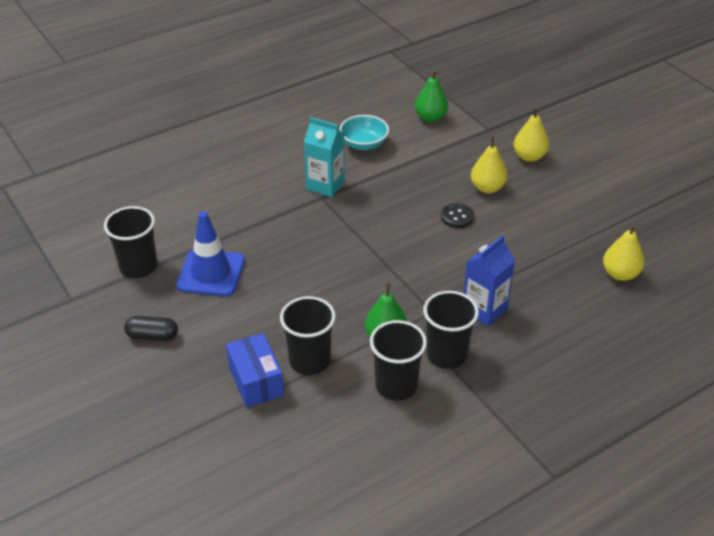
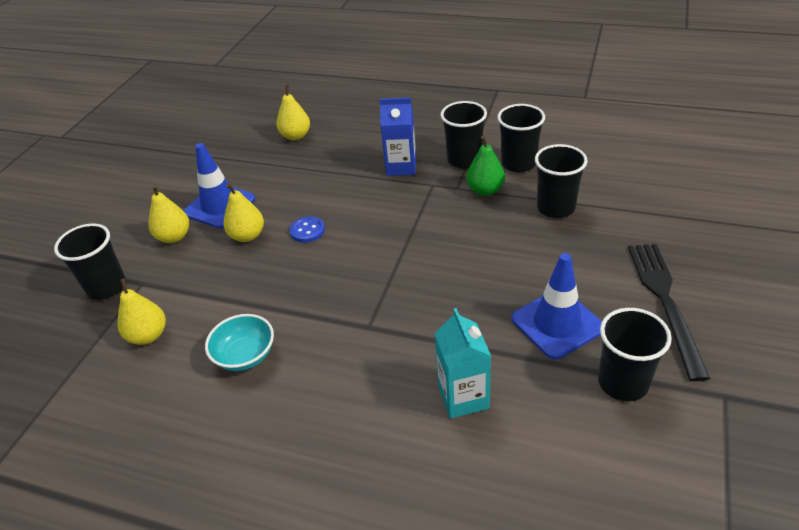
camera: 125 degrees left, 0 degrees up
black capsule [124,316,178,341] -> black fork [628,244,710,381]
blue box [226,333,284,408] -> none
turquoise carton [304,117,345,197] -> turquoise carton moved to [435,308,491,418]
green pear [415,70,448,122] -> yellow pear [118,279,166,345]
black button [441,203,474,228] -> blue button [290,216,325,243]
none -> black cup [54,224,126,300]
none -> blue traffic cone [184,143,255,229]

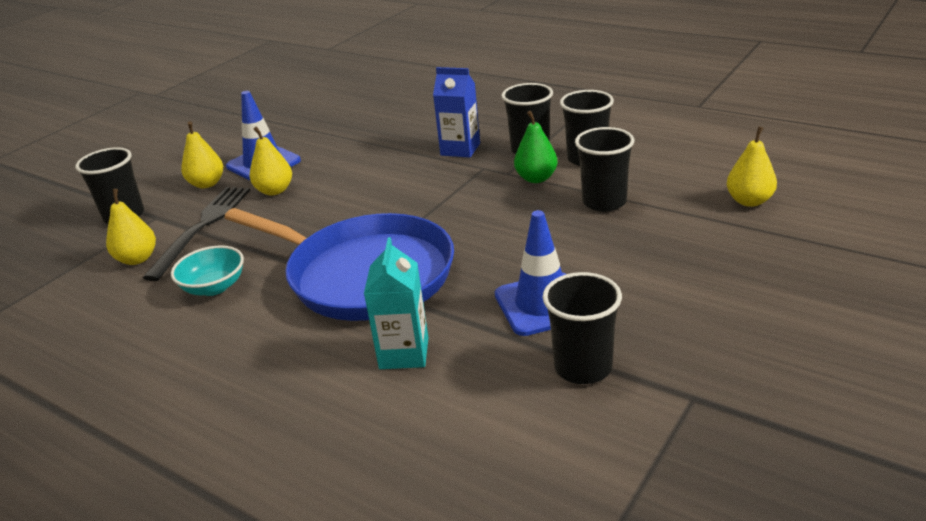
camera: 15 degrees right, 10 degrees down
yellow pear [277,84,310,140] -> yellow pear moved to [727,126,777,207]
blue button [290,216,325,243] -> none
black fork [628,244,710,381] -> black fork moved to [143,187,250,281]
none -> blue pan [224,208,454,321]

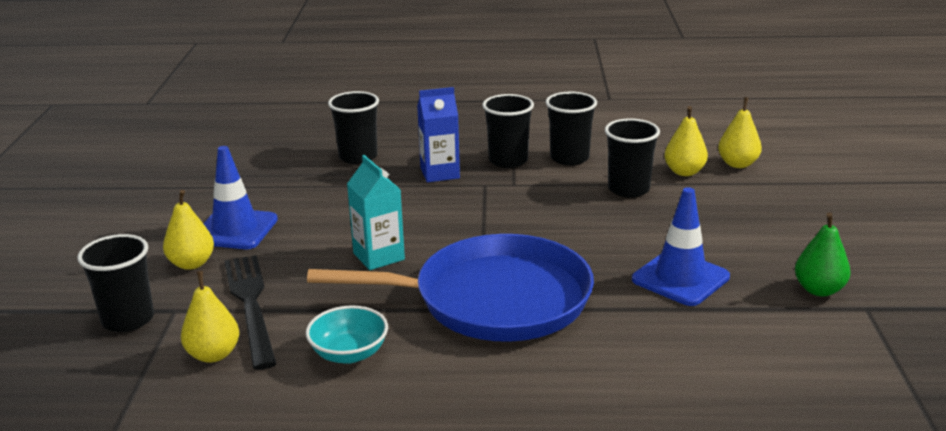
camera: 35 degrees left, 5 degrees down
yellow pear [250,127,292,195] -> yellow pear moved to [664,106,708,176]
turquoise carton [364,237,429,369] -> turquoise carton moved to [347,155,405,270]
green pear [514,111,558,183] -> green pear moved to [795,212,851,297]
black cup [543,272,622,384] -> black cup moved to [328,91,379,164]

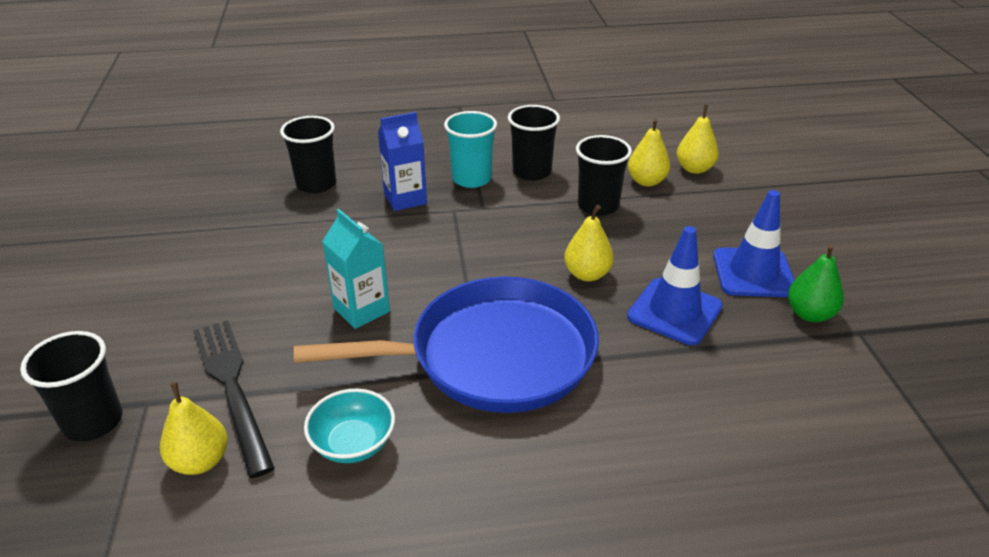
camera: 10 degrees left, 10 degrees up
yellow pear [163,190,214,270] -> yellow pear moved to [564,205,614,281]
blue traffic cone [203,146,278,249] -> blue traffic cone moved to [713,190,794,297]
black cup [482,94,534,168] -> turquoise cup [444,111,497,188]

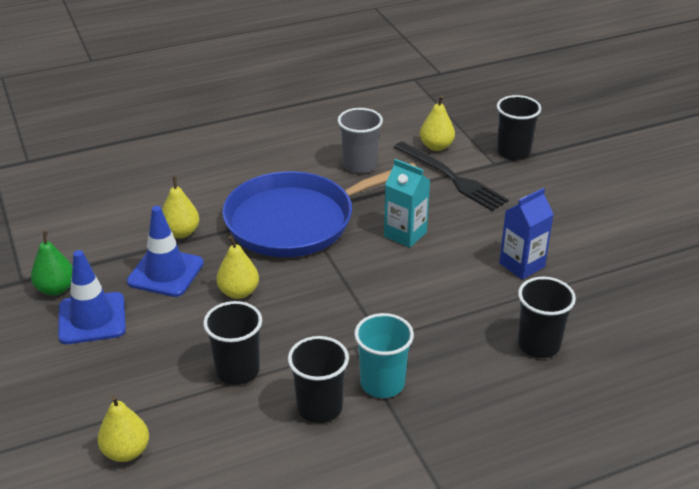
camera: 165 degrees right, 0 degrees up
turquoise bowl [304,389,395,463] -> grey cup [338,108,383,174]
blue carton [378,112,427,211] -> blue carton moved to [499,188,554,280]
yellow pear [628,118,671,187] -> yellow pear moved to [162,176,199,238]

